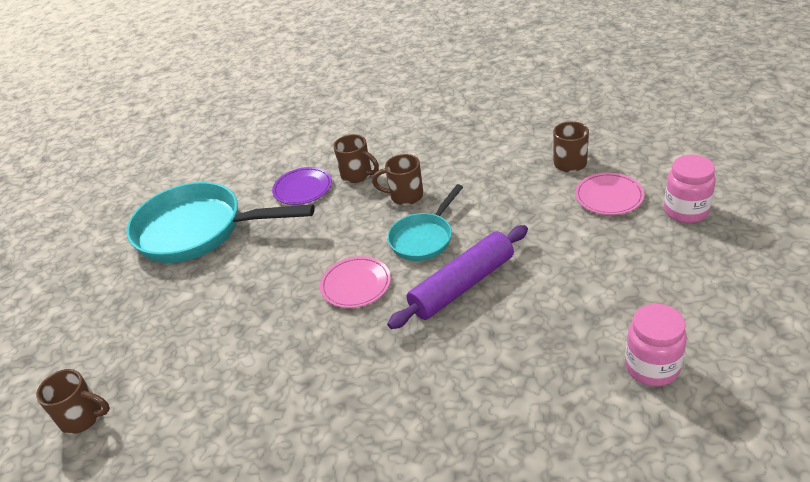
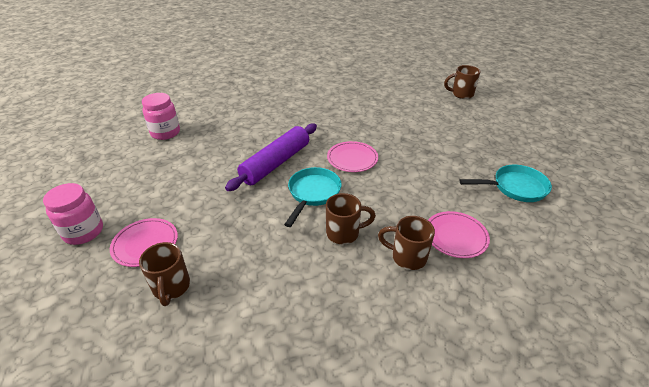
camera: 160 degrees right, 0 degrees up
turquoise pan [127,182,315,263] -> turquoise pan [459,165,552,202], size x0.54
purple plate [272,167,332,205] -> pink plate [428,211,490,258]

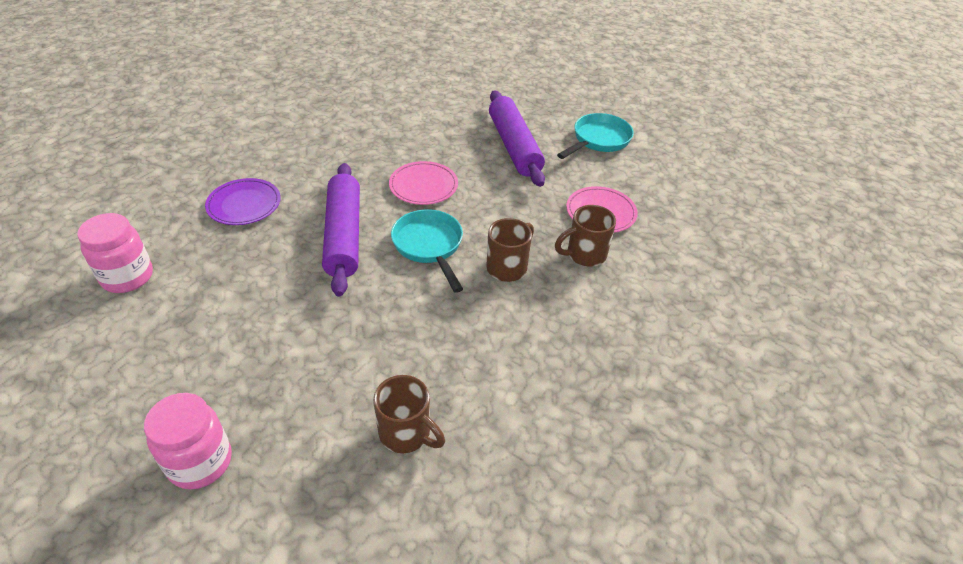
camera: 45 degrees left, 5 degrees up
pink plate [110,218,178,267] -> none
brown mug [444,65,480,99] -> none
none -> purple plate [205,178,281,225]
none -> purple rolling pin [489,90,545,187]

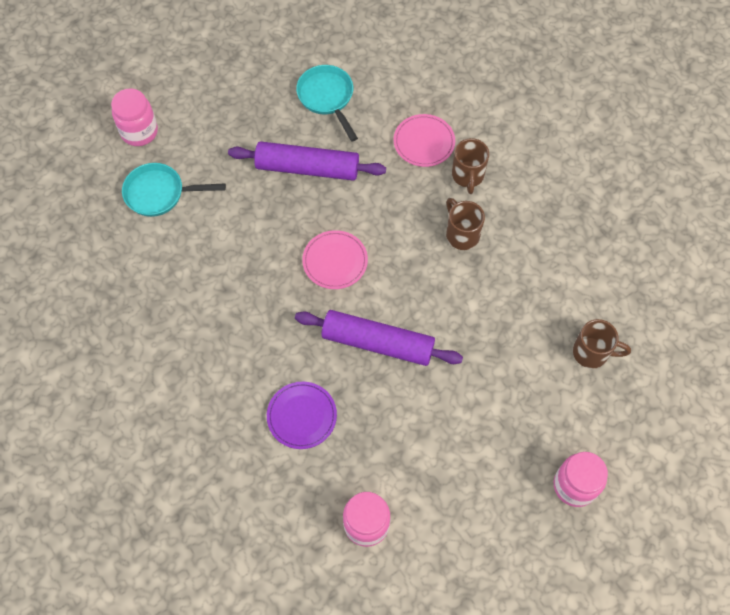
camera: 65 degrees left, 20 degrees up
brown mug [373,375,445,453] -> brown mug turned 45 degrees clockwise [573,319,631,369]
turquoise pan [391,209,463,293] -> turquoise pan moved to [122,163,226,217]
none -> pink jar [111,88,158,146]

